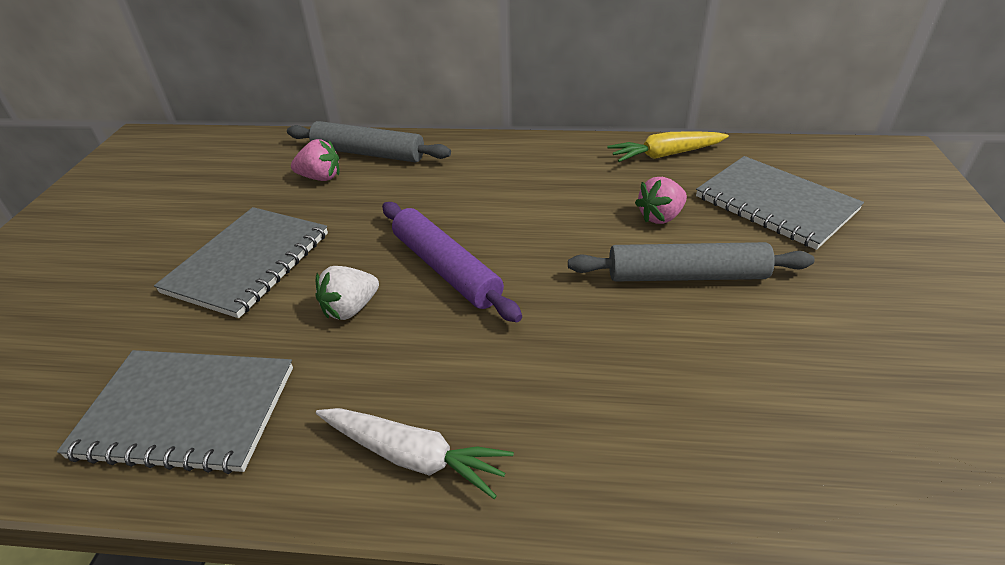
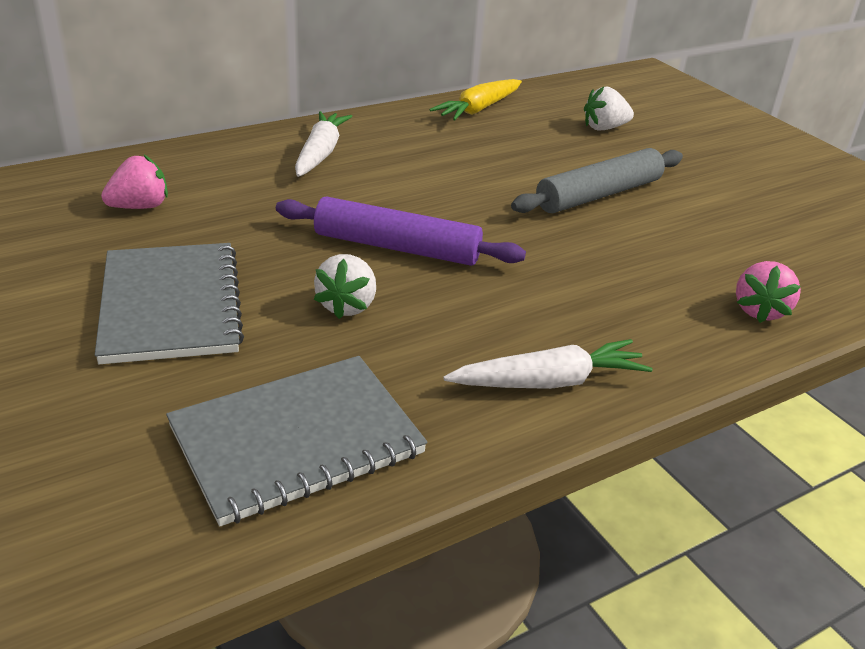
camera: 40 degrees left, 5 degrees down
grey rolling pin [287,121,451,162] -> none
pink strawberry [635,177,687,224] -> pink strawberry moved to [736,261,801,323]
grey notebook [696,156,864,250] -> white strawberry [584,87,634,131]
none -> white carrot [295,111,352,177]

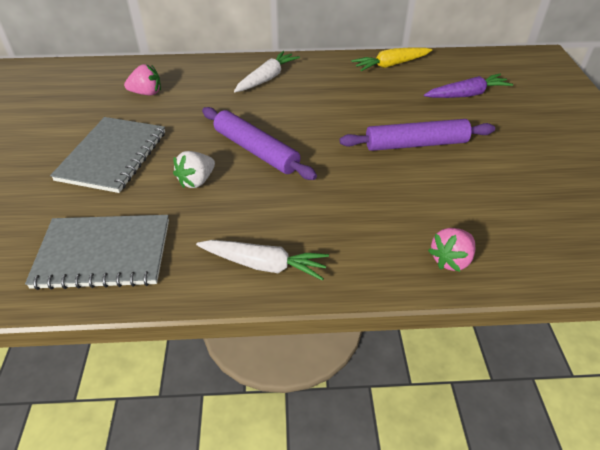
camera: 30 degrees right, 10 degrees up
grey rolling pin [511,148,683,213] -> purple rolling pin [340,119,495,151]
white strawberry [584,87,634,131] -> purple carrot [424,74,513,98]

